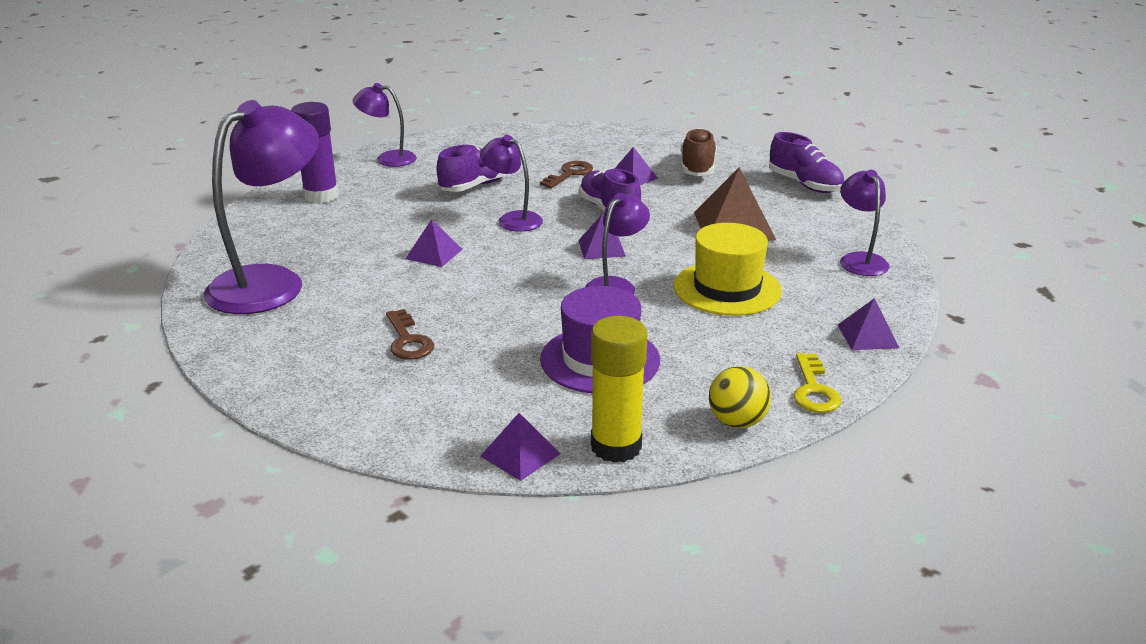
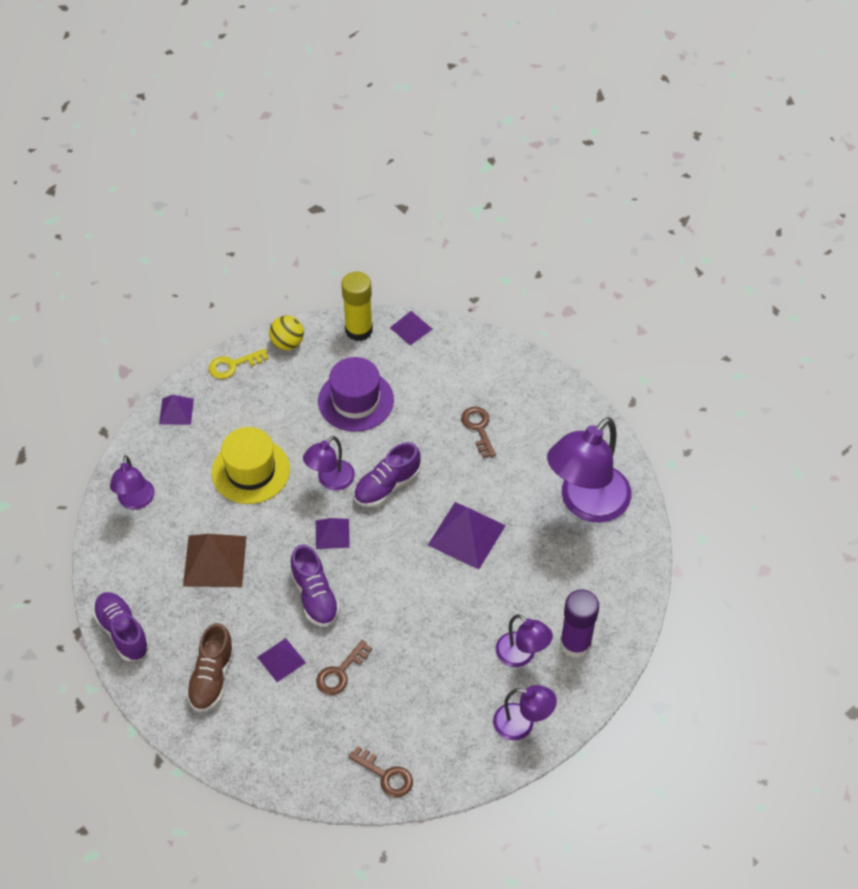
camera: 175 degrees left, 25 degrees up
purple pyramid [405,219,462,267] -> purple pyramid [428,502,506,570], size x1.73
purple shoe [437,145,509,192] -> purple shoe moved to [354,442,421,507]
purple lamp [480,135,543,232] -> purple lamp moved to [496,614,553,667]
yellow key [794,353,842,413] -> yellow key turned 120 degrees counterclockwise [209,349,268,379]
none -> brown key [348,746,413,797]

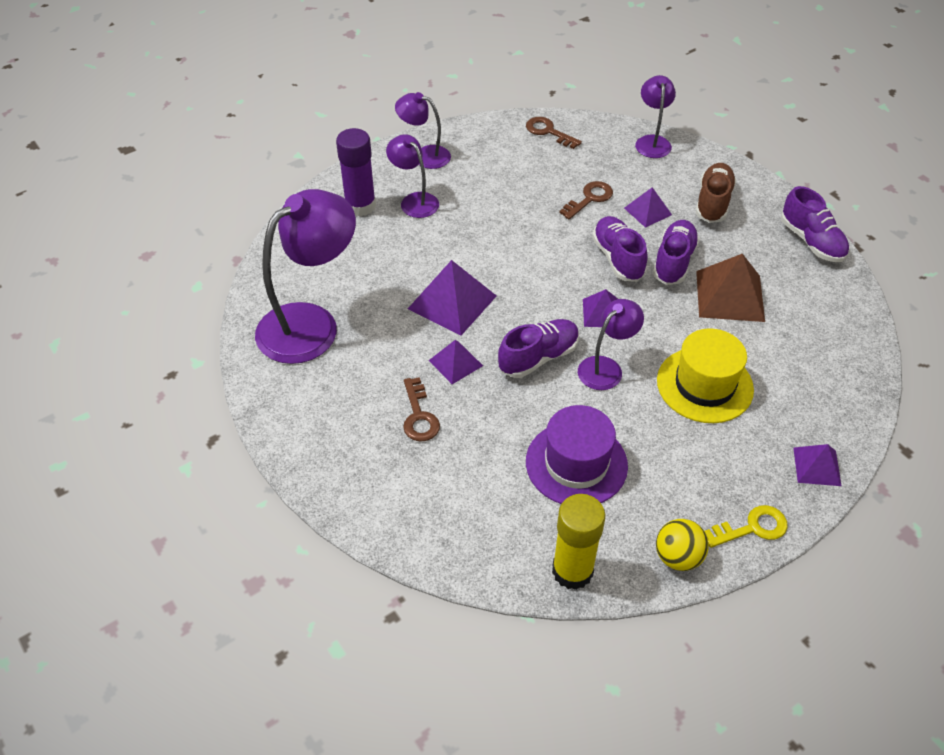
camera: 175 degrees left, 5 degrees down
purple lamp [110,455,155,510] -> purple lamp moved to [635,75,676,158]
purple pyramid [390,311,432,345] -> purple pyramid moved to [429,340,483,384]
none -> purple shoe [653,220,700,285]

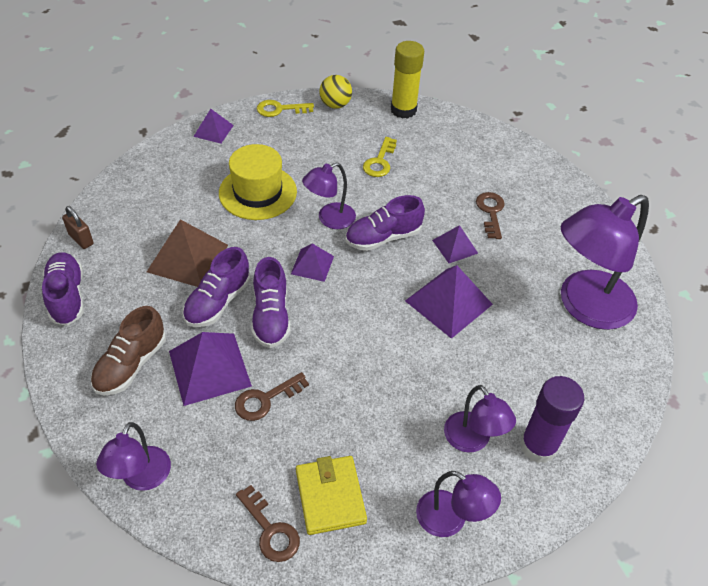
camera: 170 degrees left, 0 degrees up
purple hat [526,405,628,504] -> yellow key [363,137,397,177]
purple pyramid [624,187,672,228] -> purple pyramid [169,332,252,406], size x1.73
none -> brown padlock [62,206,94,249]
none -> yellow wallet [296,456,367,535]

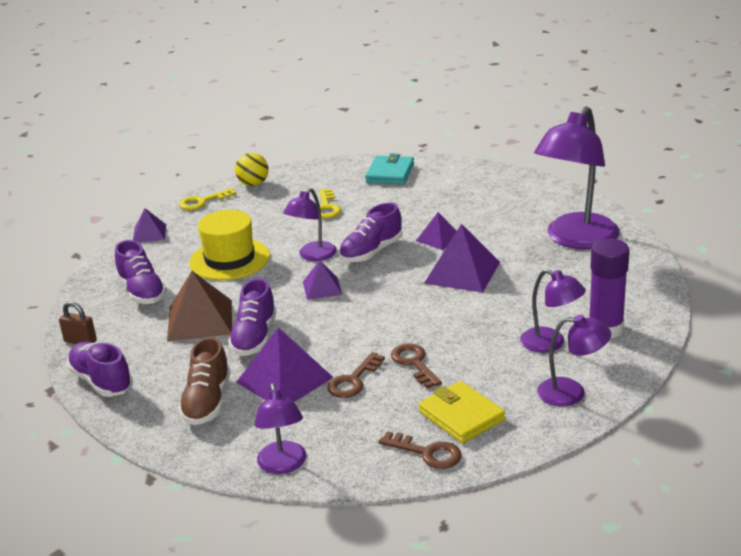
camera: 20 degrees left, 20 degrees down
purple shoe [251,257,290,348] -> purple shoe moved to [115,240,167,304]
yellow glue stick [391,41,424,119] -> none
brown key [476,192,505,239] -> brown key moved to [391,344,442,388]
none -> turquoise wallet [365,154,414,185]

